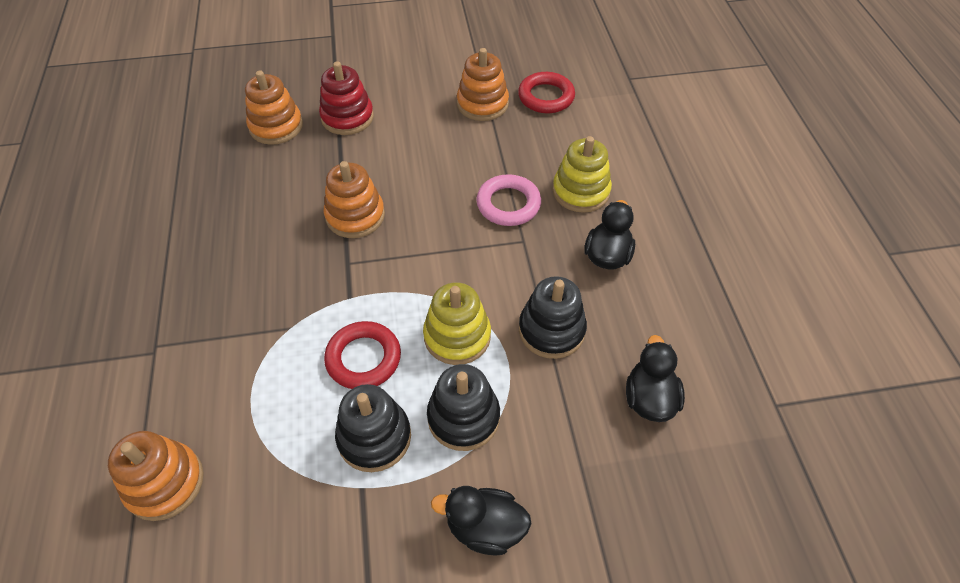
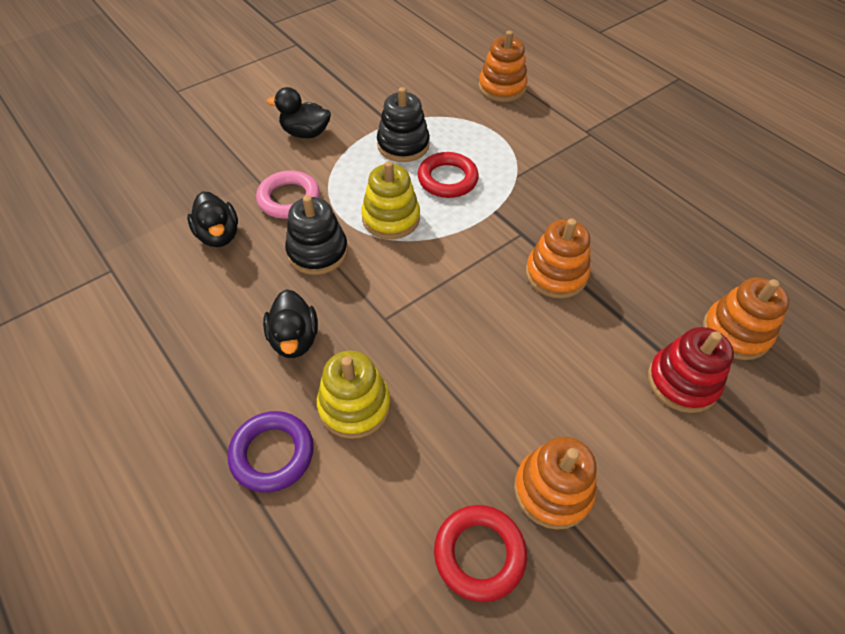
camera: 150 degrees right, 0 degrees up
black stacking toy [427,364,500,451] -> none
black duck [431,486,531,556] -> black duck turned 150 degrees counterclockwise [267,87,331,138]
pink ring [476,174,541,226] -> pink ring moved to [256,170,320,219]
none -> purple ring [228,411,314,493]

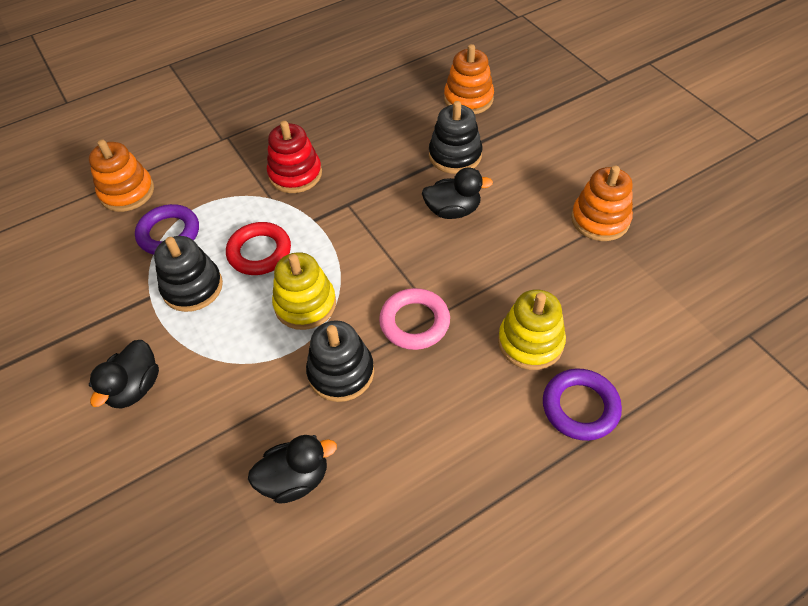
camera: 80 degrees left, 0 degrees up
pink ring [256,170,320,219] -> pink ring moved to [379,288,450,350]
black duck [263,289,318,358] -> black duck moved to [421,167,493,219]
red ring [434,505,527,602] -> none
orange stacking toy [526,219,590,299] -> none
red stacking toy [648,327,734,413] -> red stacking toy moved to [267,121,322,193]
none -> purple ring [135,204,199,255]
none -> black stacking toy [429,101,482,174]

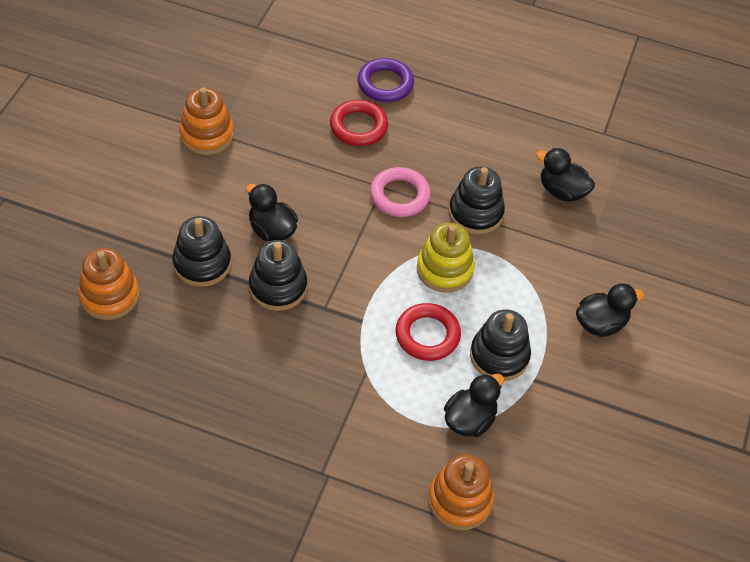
camera: 135 degrees left, 0 degrees up
purple ring [135,204,199,255] -> black duck [444,374,504,437]
red stacking toy [267,121,322,193] -> none
yellow stacking toy [498,289,566,370] -> red ring [330,100,388,146]
none -> black stacking toy [249,240,307,311]

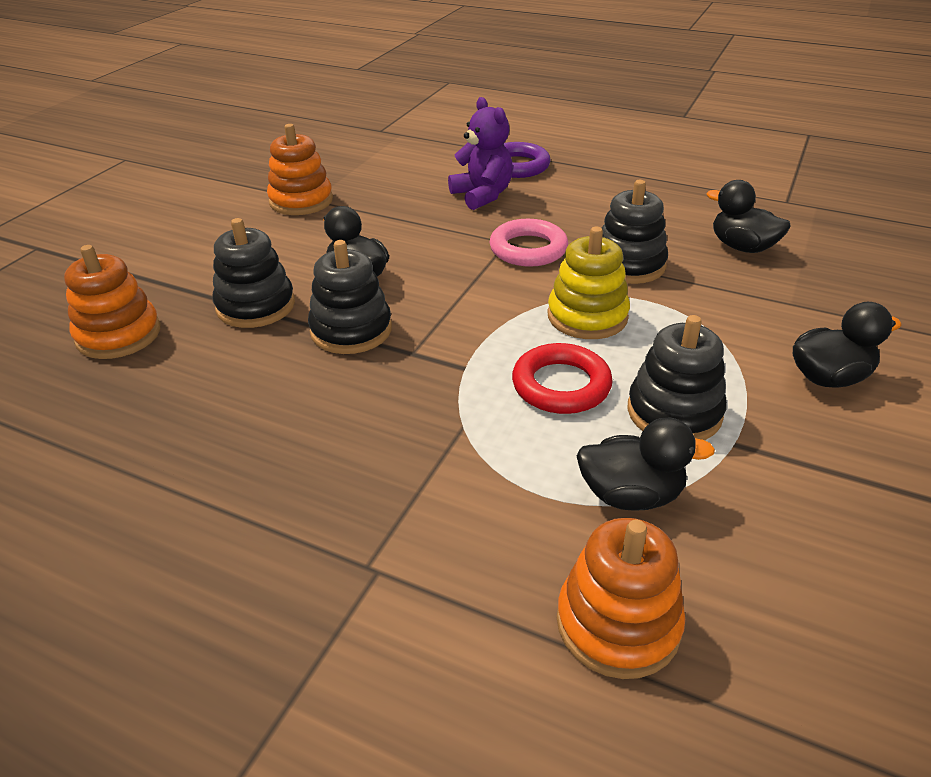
camera: 10 degrees right, 15 degrees down
red ring [330,100,388,146] -> purple teddy bear [448,97,513,210]
black duck [444,374,504,437] -> black duck turned 45 degrees clockwise [577,417,715,511]

